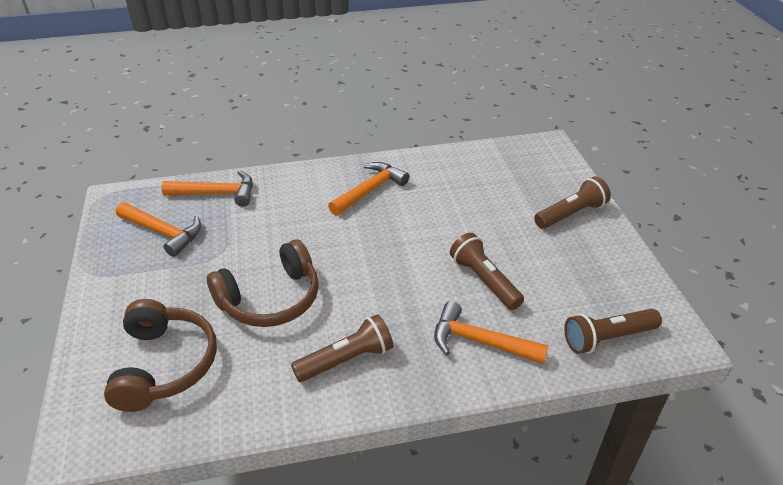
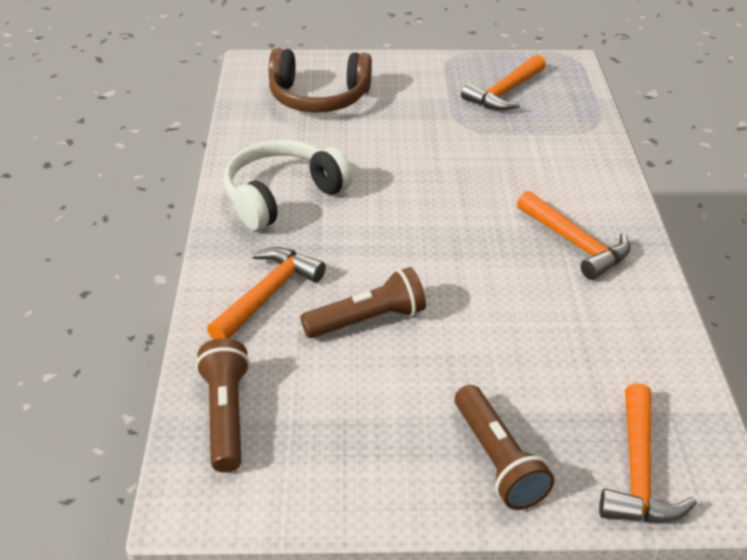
camera: 100 degrees right, 0 degrees up
orange hammer [162,171,253,207] -> orange hammer moved to [599,383,697,523]
brown headphones [207,239,319,327] -> none
brown flashlight [291,314,393,382] -> white headphones [224,140,353,231]

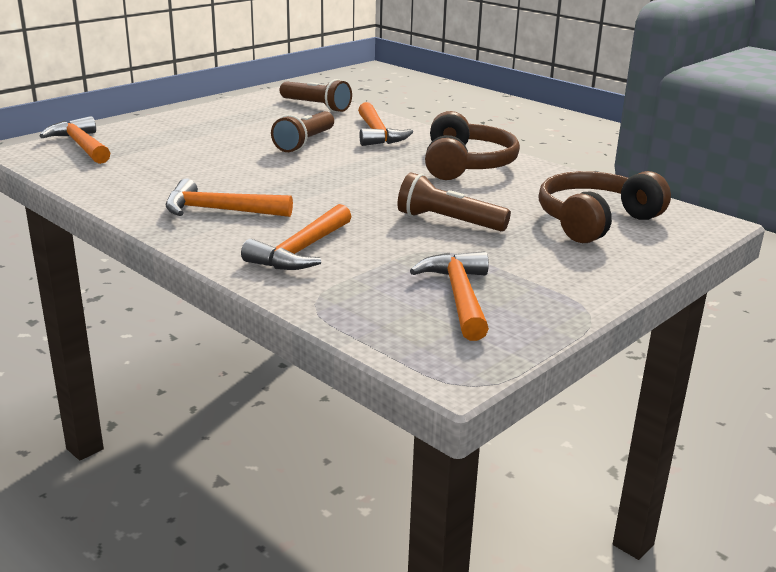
camera: 135 degrees right, 15 degrees down
white headphones [224,140,353,231] -> brown headphones [425,111,520,180]
brown flashlight [455,385,554,510] -> brown flashlight moved to [398,172,511,231]
none -> orange hammer [241,204,352,270]

